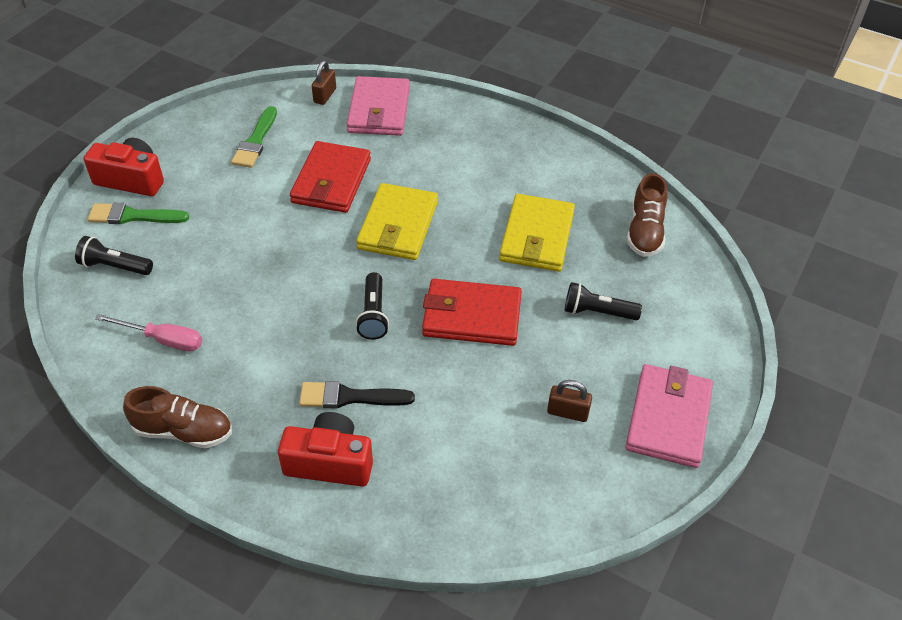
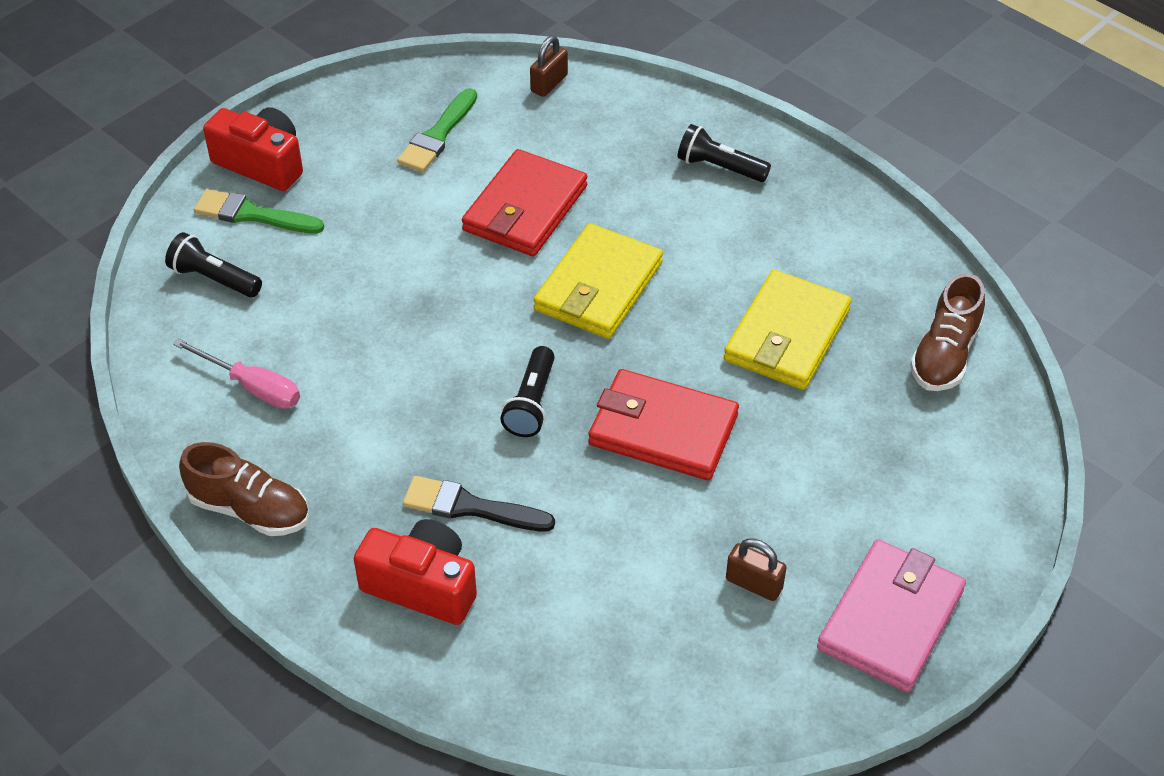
camera: 15 degrees right, 0 degrees up
pink wallet [347,76,410,136] -> none
black flashlight [565,282,642,320] -> black flashlight moved to [677,124,771,182]

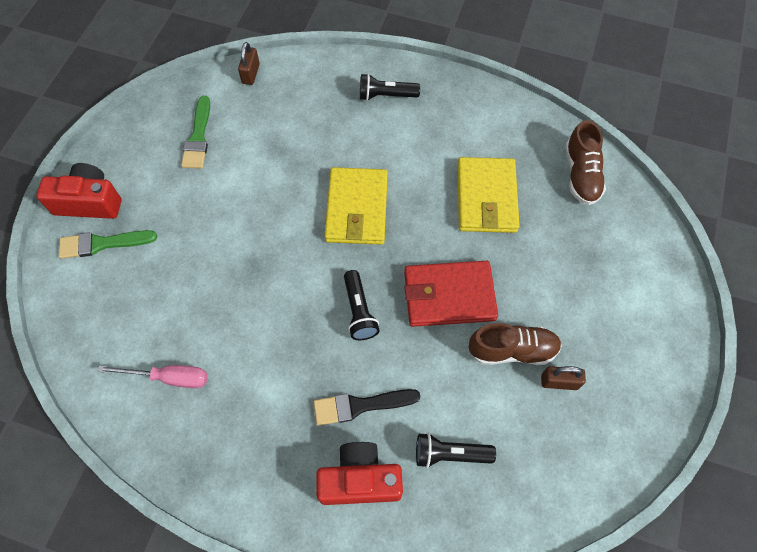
camera: 25 degrees left, 15 degrees up
black flashlight [165,232,262,298] -> black flashlight moved to [416,433,496,468]
brown shoe [179,442,309,536] -> brown shoe moved to [469,323,562,365]
red wallet [462,149,587,256] -> none
pink wallet [817,539,966,693] -> none

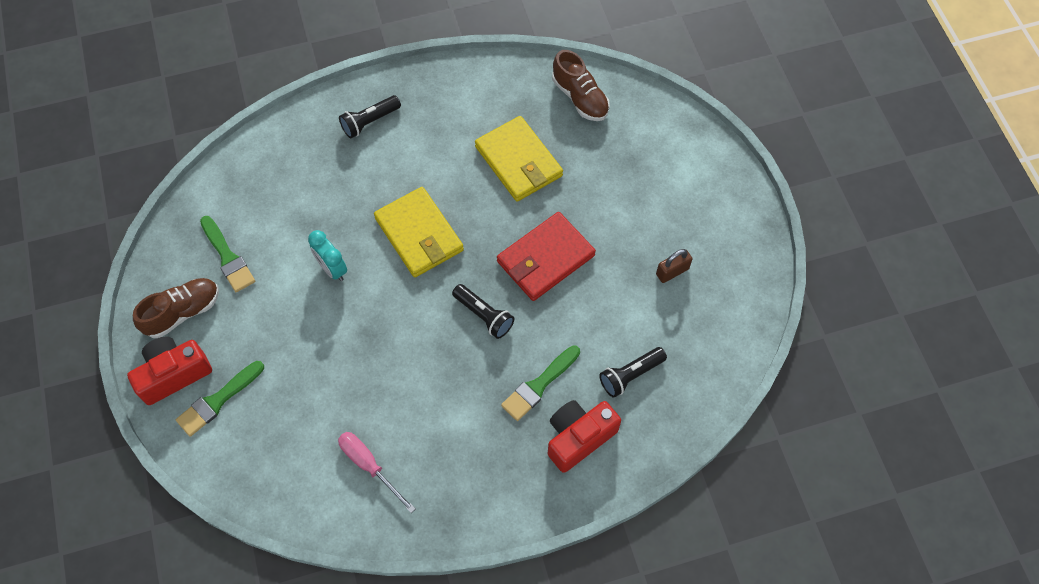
camera: 35 degrees left, 0 degrees up
pink screwdriver [97,365,208,388] -> pink screwdriver turned 105 degrees counterclockwise [338,432,416,513]
brown padlock [238,42,260,85] -> none
black brush [313,389,420,426] -> green brush [501,345,580,421]
brown shoe [469,323,562,365] -> brown shoe moved to [133,278,219,338]
none -> turquoise clock [308,230,347,281]

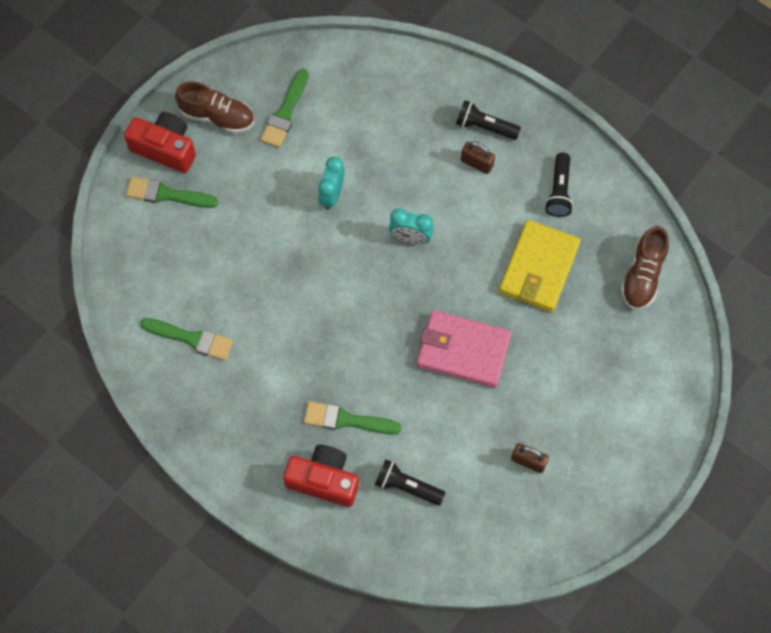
camera: 55 degrees right, 5 degrees up
pink screwdriver [338,432,416,513] -> green brush [140,318,233,361]
yellow wallet [374,187,464,277] -> turquoise clock [389,208,434,244]
black flashlight [452,284,514,339] -> black flashlight moved to [545,153,573,217]
red wallet [497,212,596,301] -> pink wallet [416,310,512,388]
none -> brown padlock [461,141,495,174]

